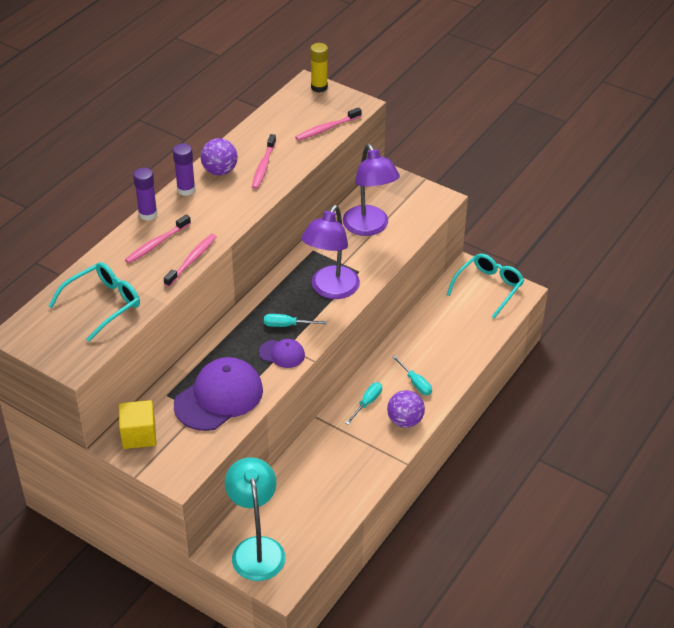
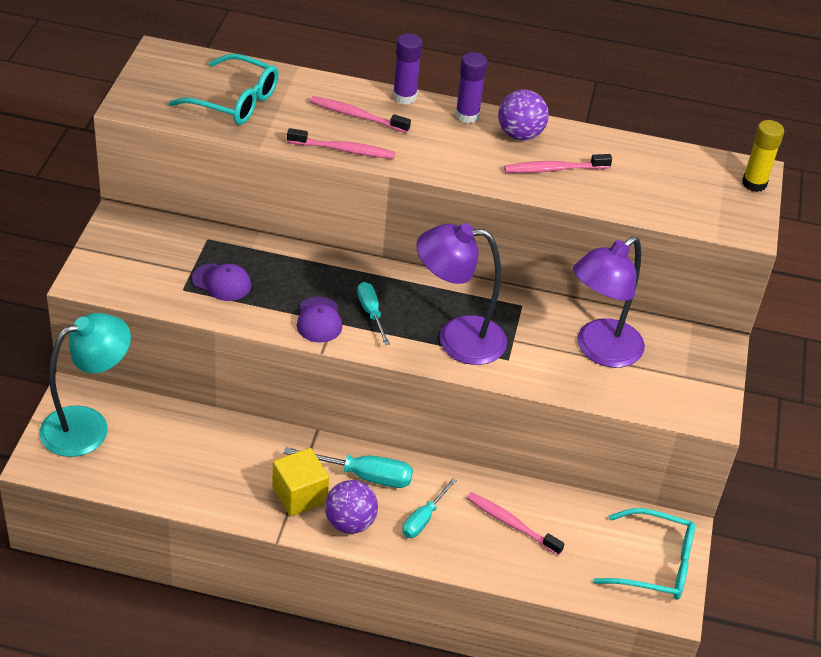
camera: 65 degrees right, 0 degrees up
yellow cube [119,400,156,449] -> yellow cube moved to [272,448,329,516]
purple cap [174,357,263,431] -> purple cap [192,263,251,301], size x0.50
pink toothbrush [295,107,362,141] -> pink toothbrush moved to [466,492,564,555]
turquoise screwdriver [345,382,382,425] -> turquoise screwdriver [284,447,413,488], size x1.52

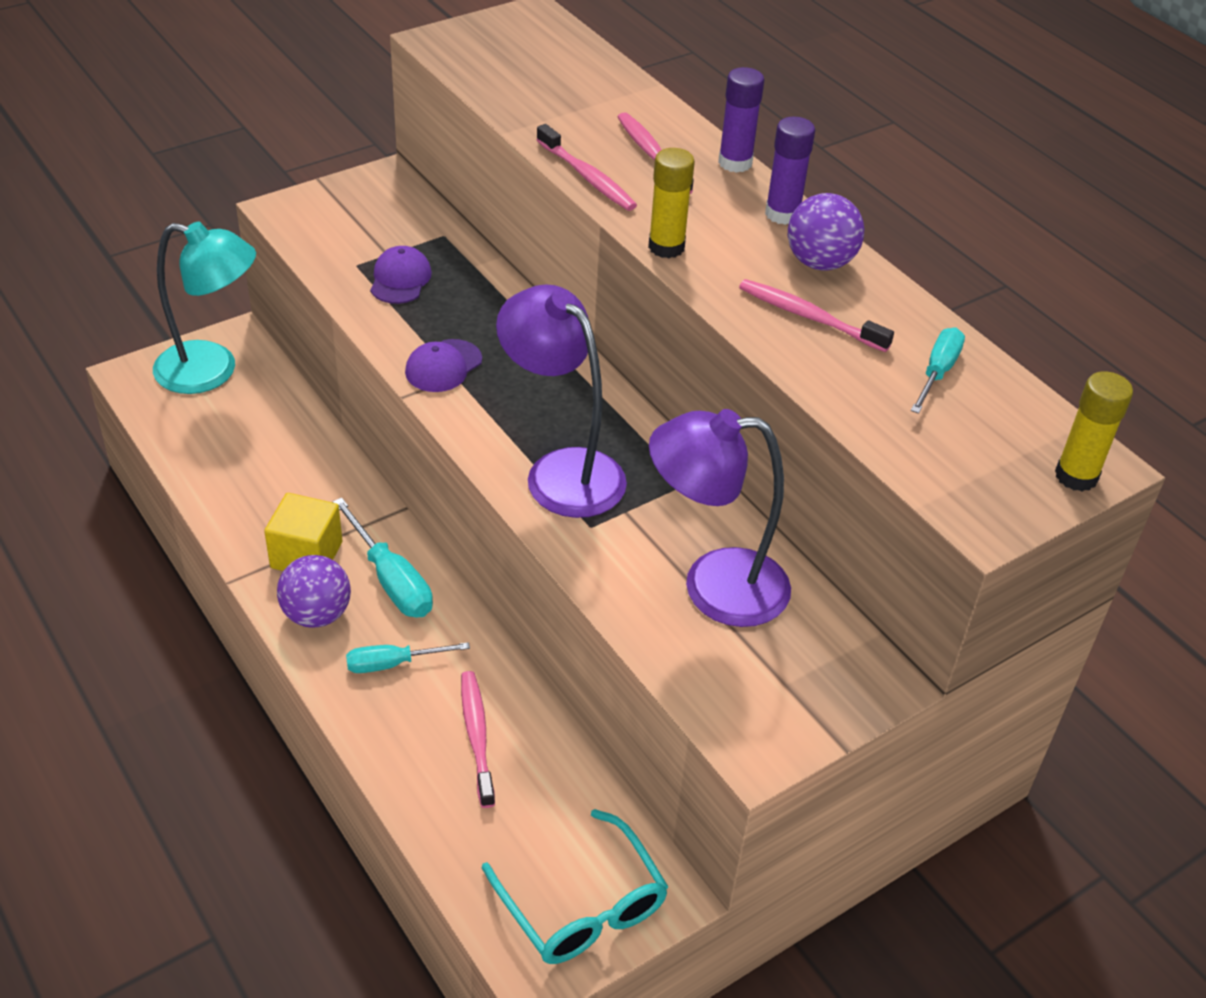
camera: 45 degrees right, 0 degrees up
turquoise glasses [169,54,279,125] -> none
purple cap [192,263,251,301] -> purple cap turned 150 degrees counterclockwise [370,246,432,304]
turquoise screwdriver [357,282,390,345] -> turquoise screwdriver moved to [911,328,965,414]
none -> yellow glue stick [648,148,695,258]

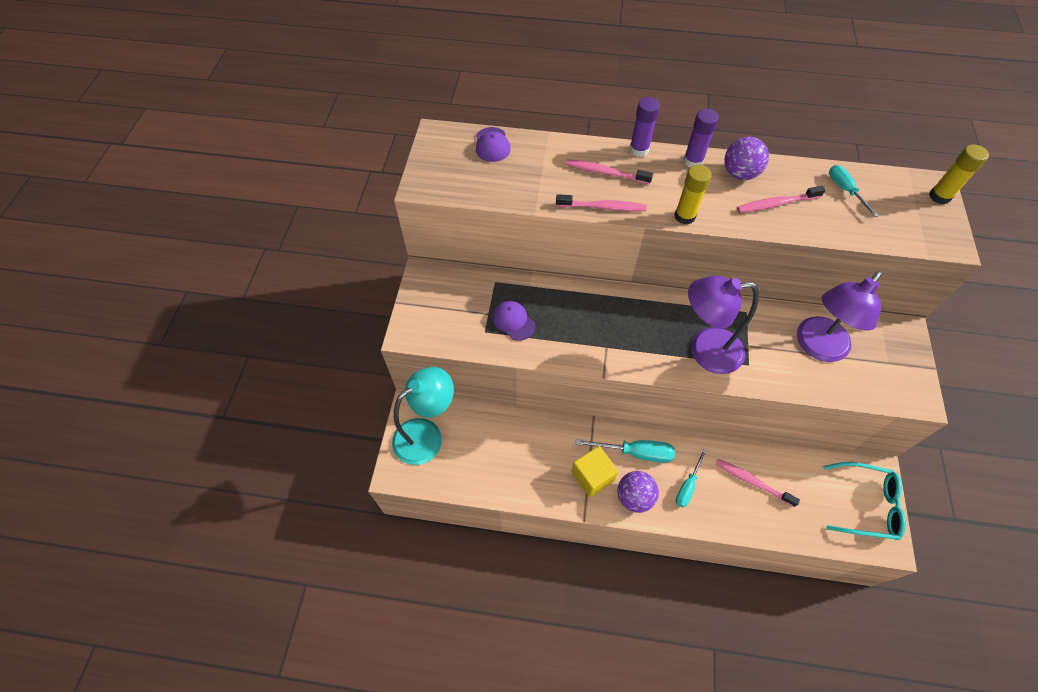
camera: 45 degrees left, 15 degrees up
purple cap [405,339,482,392] -> purple cap moved to [476,127,511,162]

